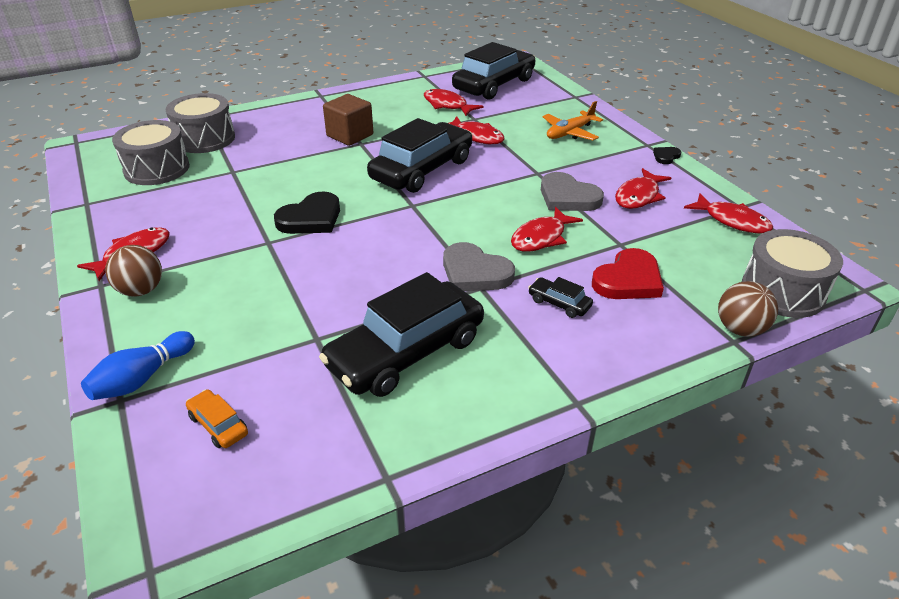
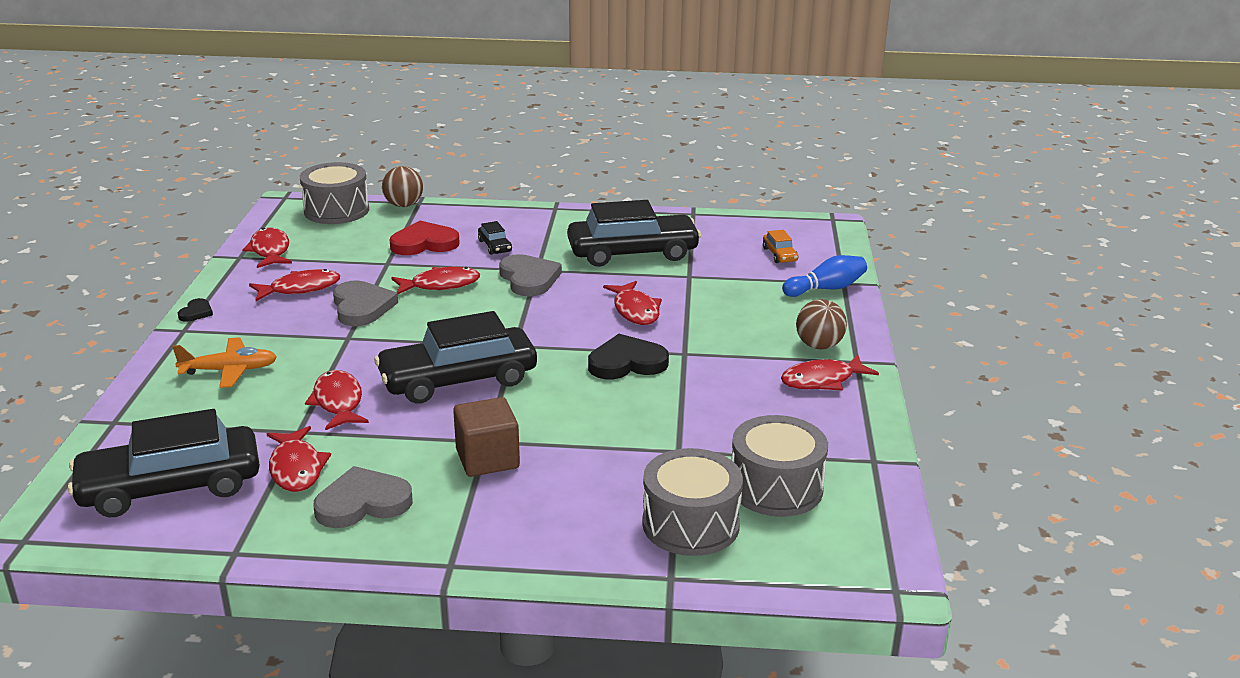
camera: 150 degrees left, 10 degrees down
black heart [653,147,681,164] -> black heart turned 60 degrees counterclockwise [178,298,213,322]
none -> grey heart [313,466,413,528]
none -> red fish [603,281,662,325]

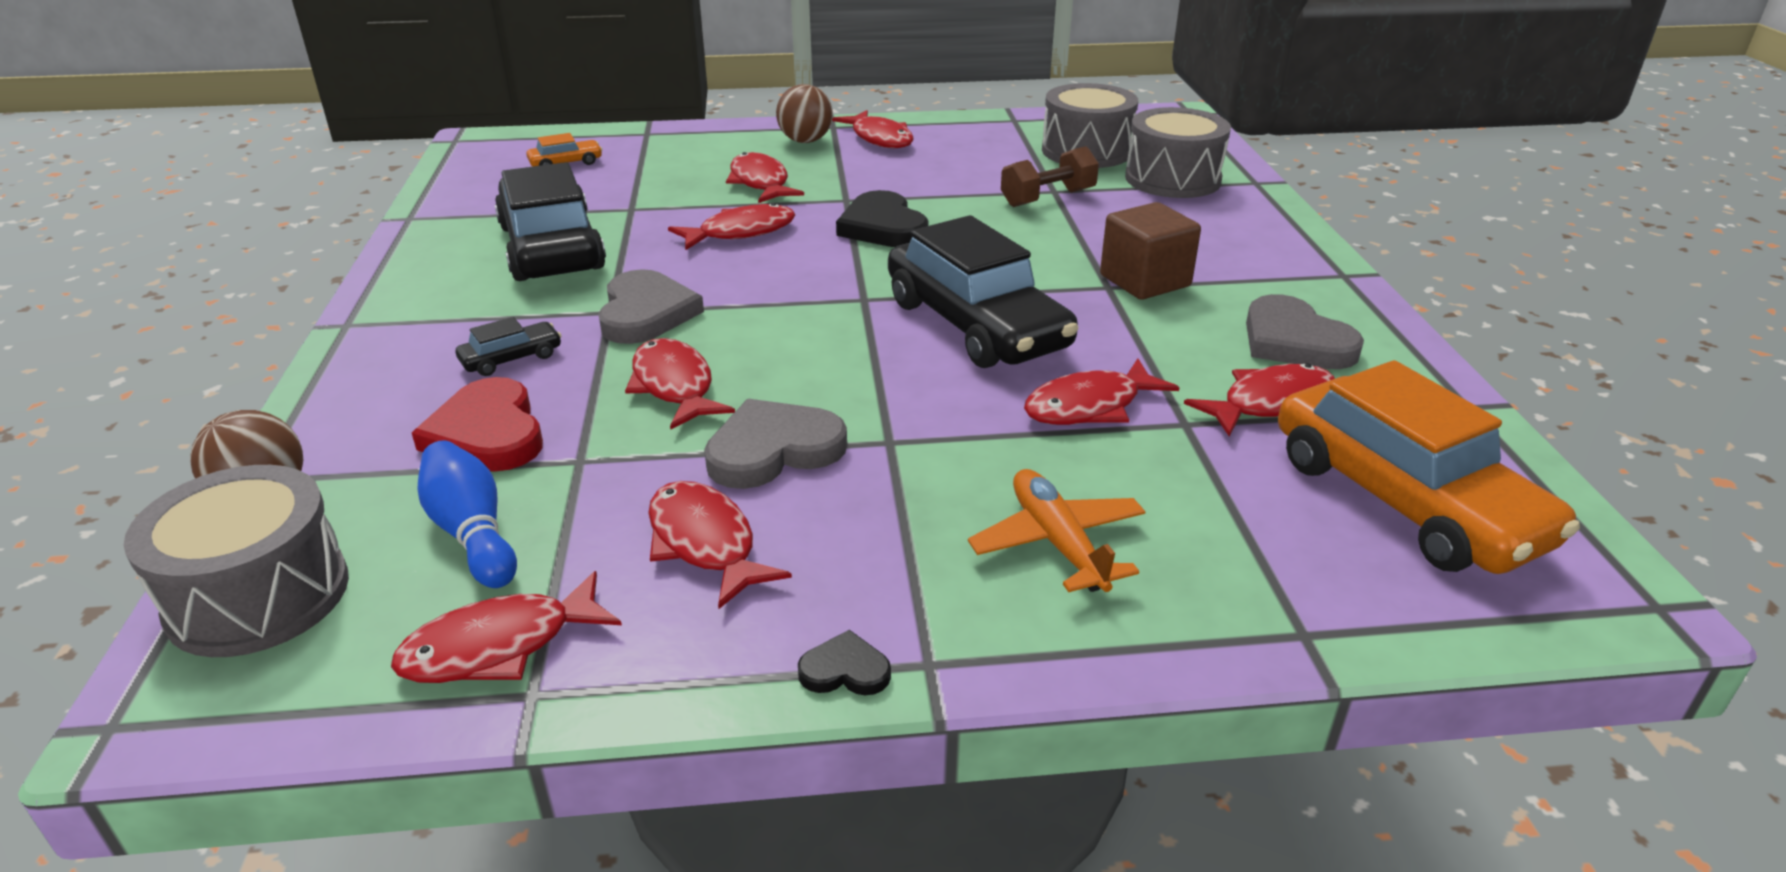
camera: 100 degrees left, 5 degrees up
black car [68,409,260,517] -> orange car [1278,360,1580,574]
grey heart [499,254,562,297] -> grey heart turned 120 degrees clockwise [598,269,704,344]
blue bowling pin [782,255,867,297] -> blue bowling pin moved to [418,440,517,588]
none -> red fish [726,152,804,203]
none -> brown dumbbell [1001,146,1099,207]

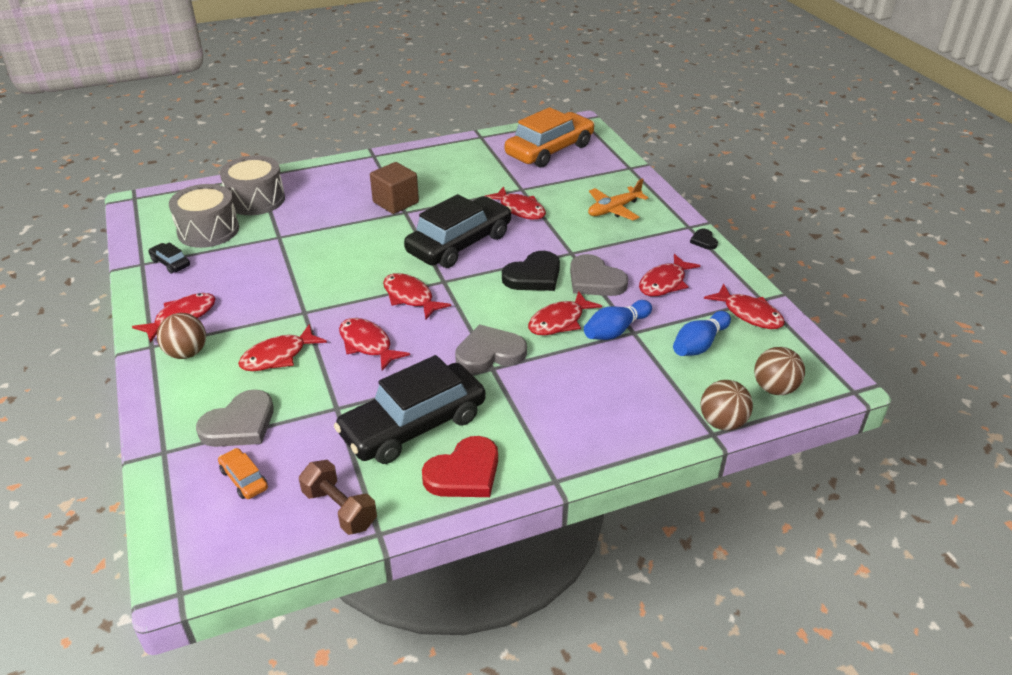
camera: 105 degrees left, 5 degrees up
grey drum [124,465,349,657] -> brown ball [754,347,805,395]
red heart [412,377,543,472] -> red heart moved to [422,436,498,497]
black car [456,317,562,376] -> black car moved to [148,242,190,273]
black heart [836,190,929,247] -> black heart moved to [502,251,560,291]
brown dumbbell [1001,146,1099,207] -> brown dumbbell moved to [299,460,377,535]
red fish [1184,363,1335,437] -> red fish moved to [383,273,451,319]
grey heart [1246,294,1364,369] -> grey heart moved to [196,389,274,447]
none -> blue bowling pin [584,300,652,340]

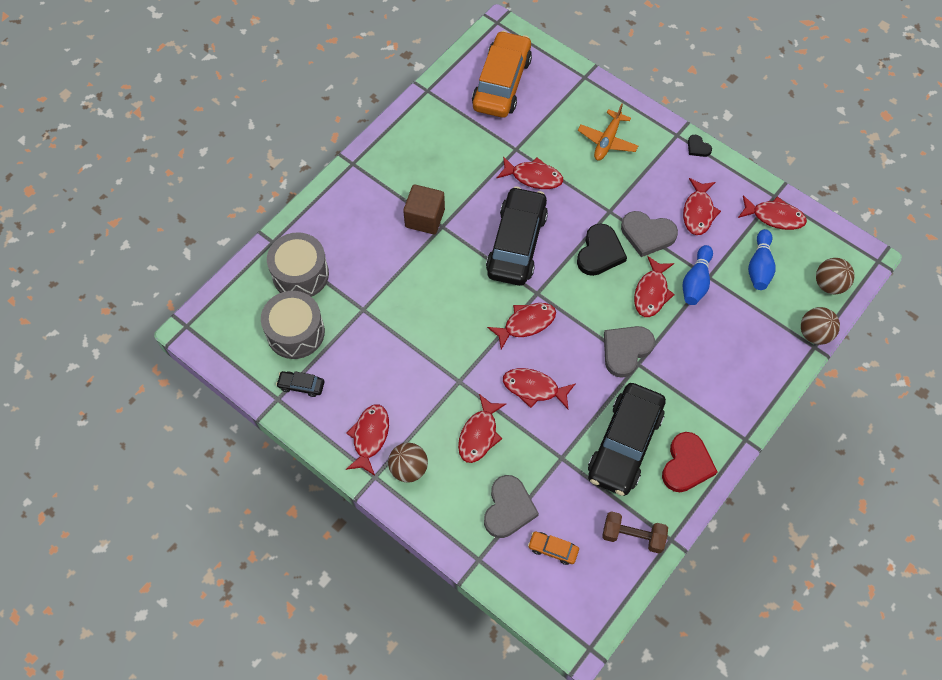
camera: 30 degrees left, 25 degrees up
red fish [383,273,451,319] -> red fish turned 135 degrees clockwise [487,303,556,349]

